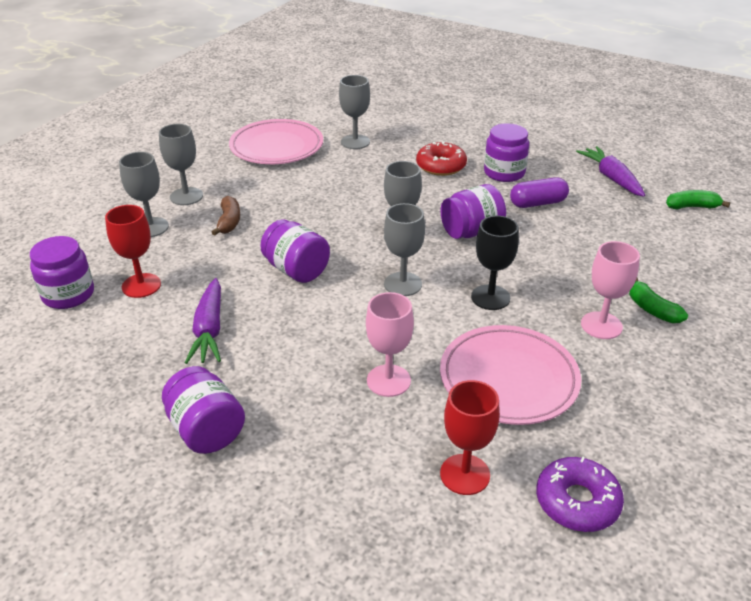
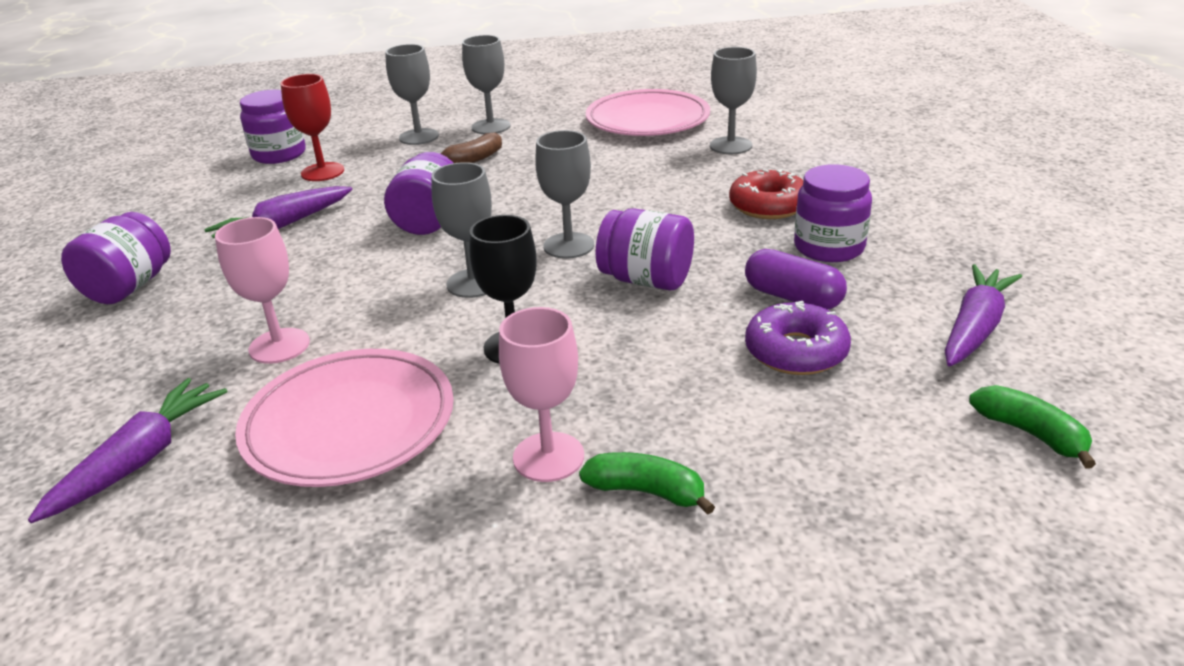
camera: 55 degrees right, 5 degrees down
red goblet [440,380,500,495] -> purple carrot [28,378,227,523]
purple donut [536,456,624,532] -> purple donut moved to [745,301,851,375]
green banana [629,278,688,323] -> green banana turned 90 degrees clockwise [579,452,715,515]

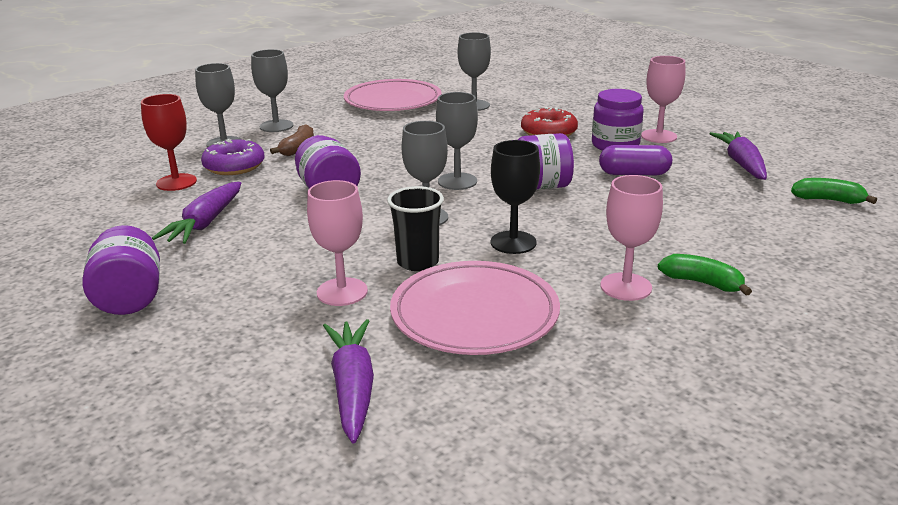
camera: 35 degrees left, 5 degrees down
purple jar [240,90,306,164] -> none
green banana [579,452,715,515] -> green banana turned 45 degrees clockwise [658,254,752,296]
purple donut [745,301,851,375] -> purple donut moved to [201,139,265,175]
none -> black cup [387,186,444,271]
none -> pink goblet [641,56,685,143]

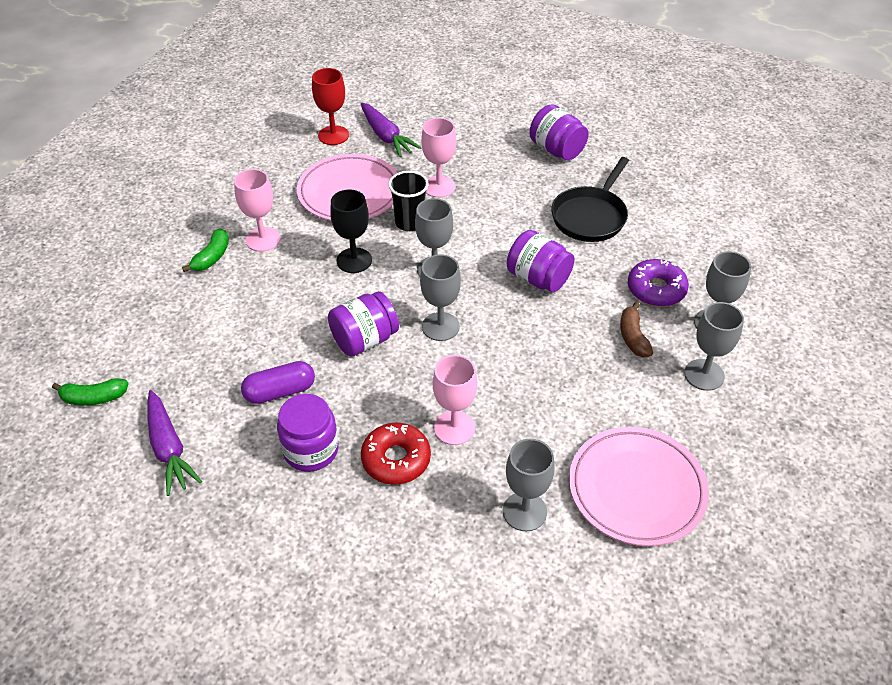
camera: 155 degrees right, 20 degrees up
red goblet [141,94,197,191] -> red goblet moved to [312,68,349,145]
purple carrot [152,182,241,244] -> black pan [551,157,629,242]
pink goblet [641,56,685,143] -> pink goblet moved to [433,355,477,445]
green banana [658,254,752,296] -> green banana turned 75 degrees counterclockwise [182,228,229,272]

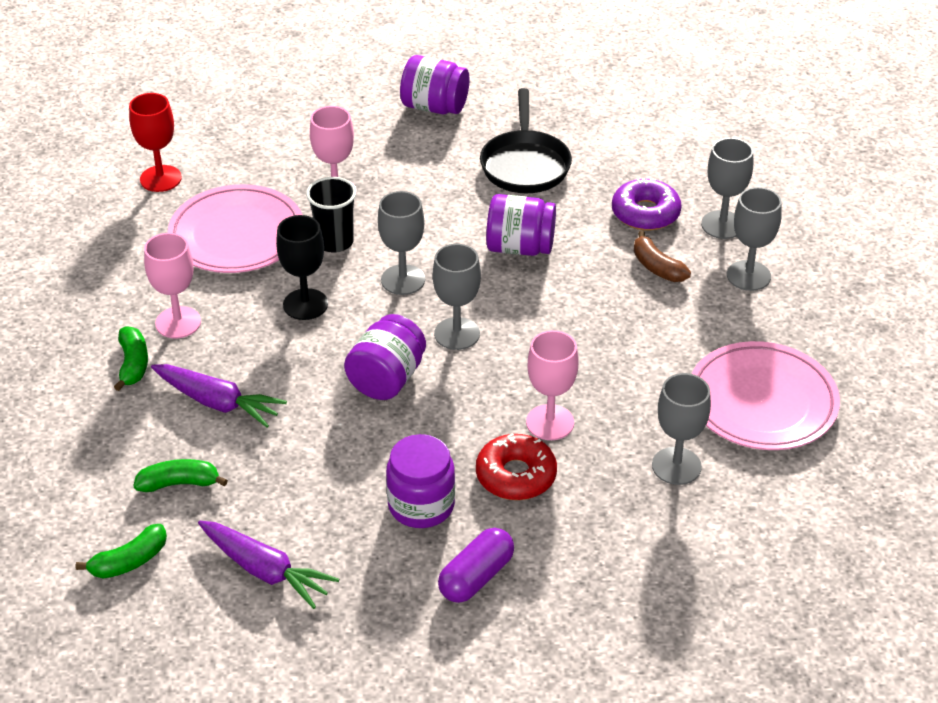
camera: 30 degrees left, 5 degrees down
purple capsule [241,361,315,404] -> purple capsule moved to [438,528,514,603]
purple carrot [361,102,422,157] -> purple carrot moved to [151,364,287,428]
none -> green banana [133,459,228,492]

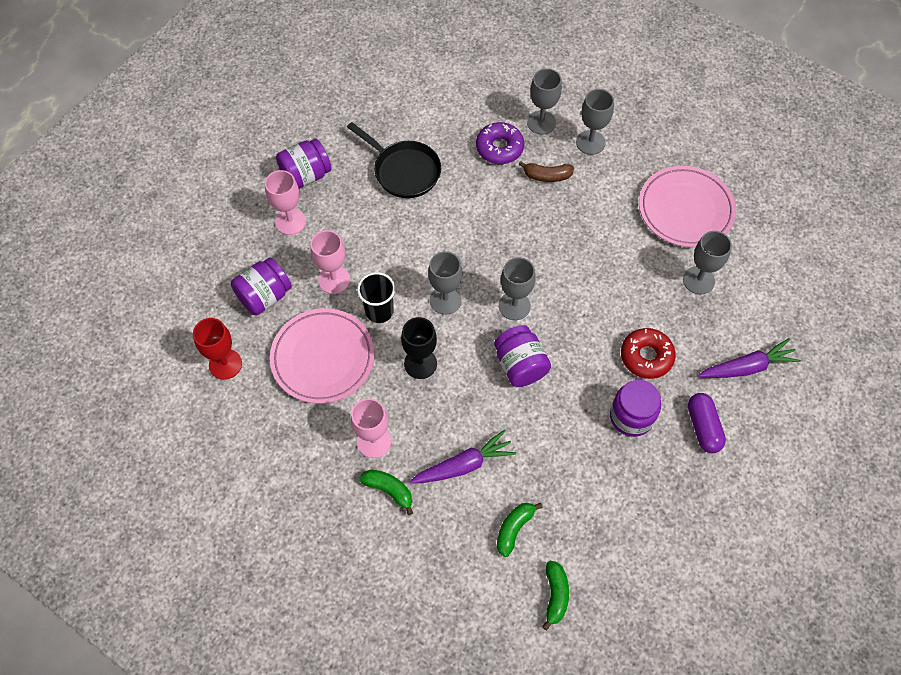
camera: 50 degrees left, 20 degrees up
purple carrot [198,521,339,609] -> purple carrot moved to [698,338,801,378]
purple jar [486,194,556,256] -> purple jar moved to [231,257,292,316]
pink goblet [526,330,579,440] -> pink goblet moved to [265,170,306,235]

